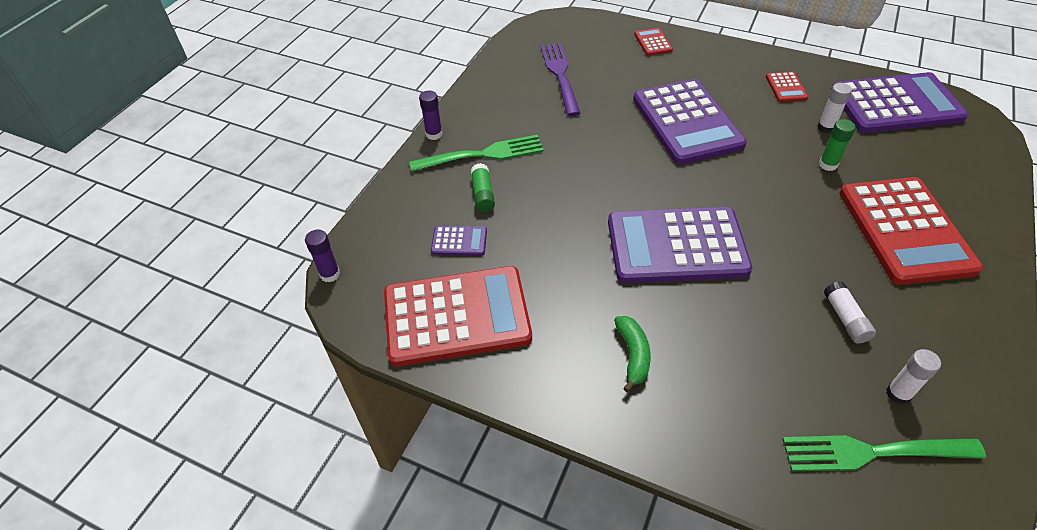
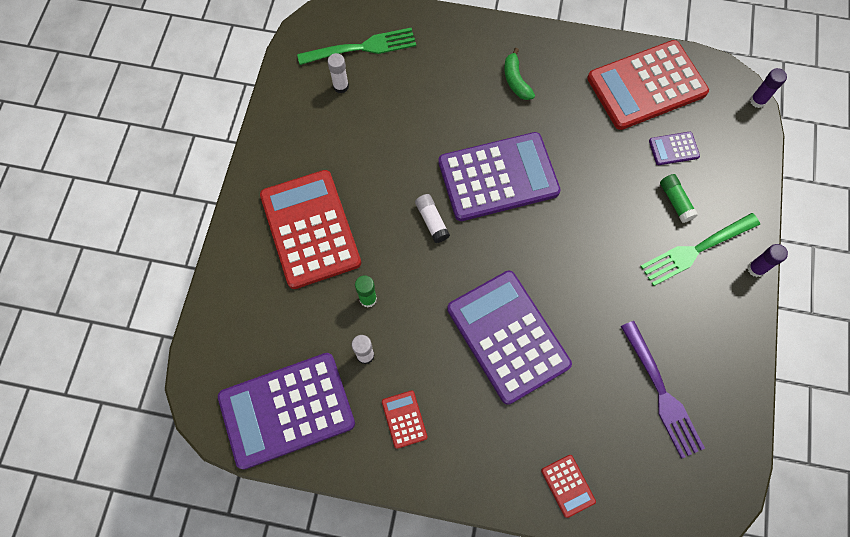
camera: 165 degrees right, 20 degrees up
white glue stick [824,281,876,344] -> white glue stick moved to [415,194,450,243]

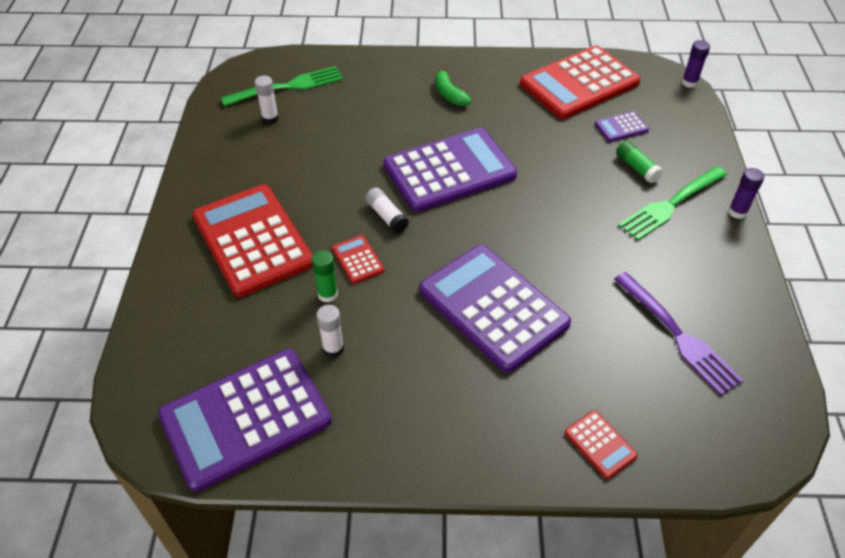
camera: 10 degrees left, 20 degrees down
red calculator [382,390,428,449] -> red calculator moved to [332,235,385,284]

